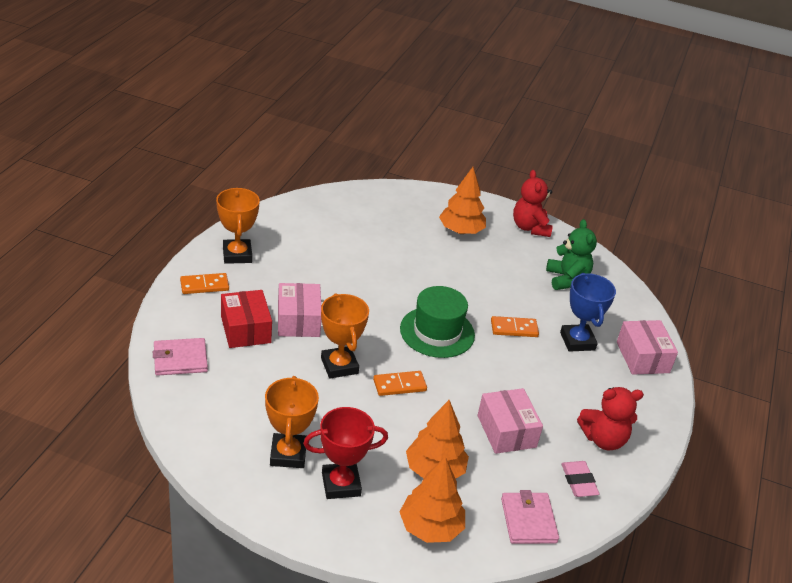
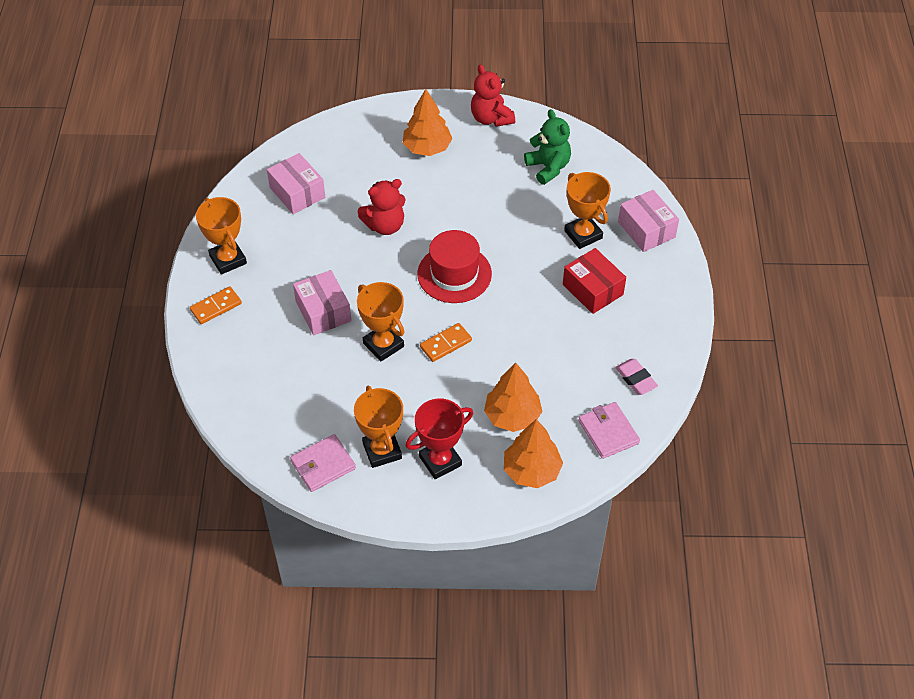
camera: 15 degrees left, 15 degrees up
pink wallet [153,338,208,376] -> pink wallet moved to [290,434,356,492]
red box [221,290,272,348] -> red box moved to [563,248,626,314]
green hat [400,286,475,358] -> red hat [417,230,492,303]
pink box [478,388,543,454] -> pink box moved to [267,153,325,214]
orange domino [491,316,539,337] -> none
blue trophy [560,273,616,352] -> orange trophy [564,172,611,249]
red teddy bear [577,387,644,450] -> red teddy bear moved to [357,179,406,235]

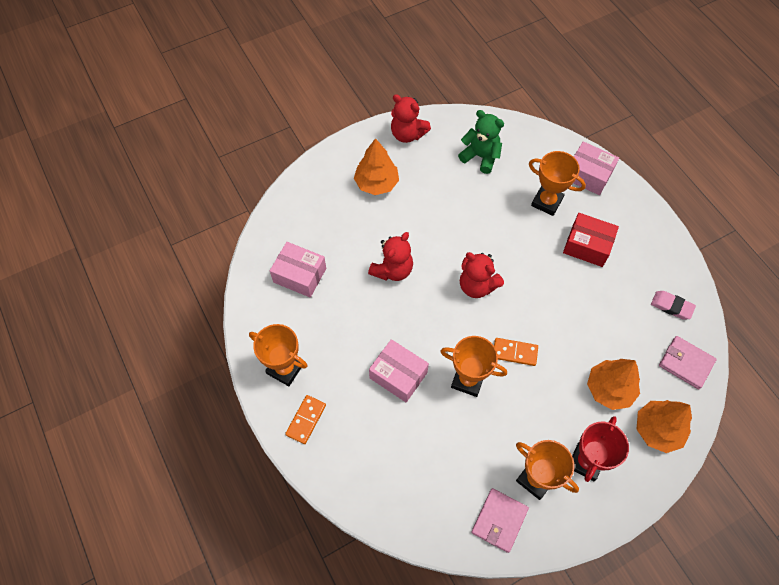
camera: 30 degrees left, 10 degrees up
red hat [417,230,492,303] -> red teddy bear [460,252,504,298]
orange domino [420,323,472,362] -> orange domino turned 75 degrees clockwise [494,338,538,366]

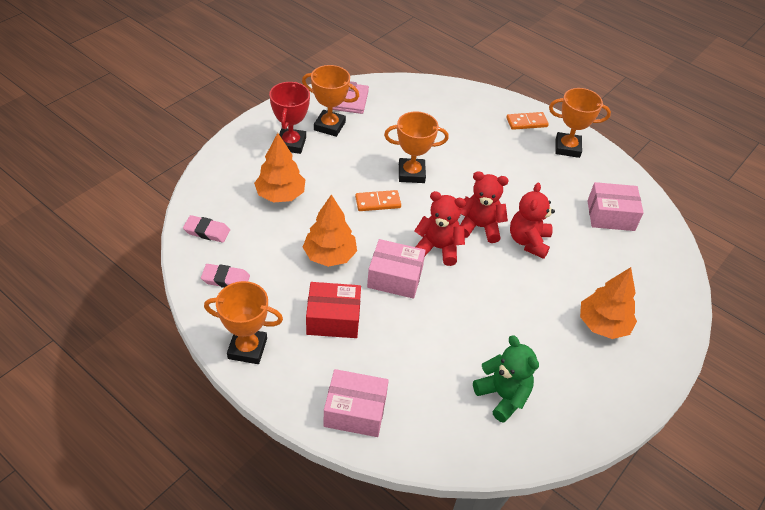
camera: 155 degrees right, 15 degrees down
orange domino [285,395,326,444] -> orange domino turned 75 degrees clockwise [506,112,549,130]
pink box [369,339,429,402] -> pink box moved to [367,239,426,299]
red teddy bear [391,94,431,143] -> red teddy bear moved to [460,171,508,243]
green teddy bear [458,110,504,174] -> green teddy bear turned 135 degrees counterclockwise [473,335,539,423]
orange trophy [529,151,586,216] -> orange trophy moved to [204,281,283,364]
orange tree [637,400,692,453] -> orange tree moved to [303,195,357,267]
pink wallet [659,336,717,389] -> pink eraser [183,215,230,243]

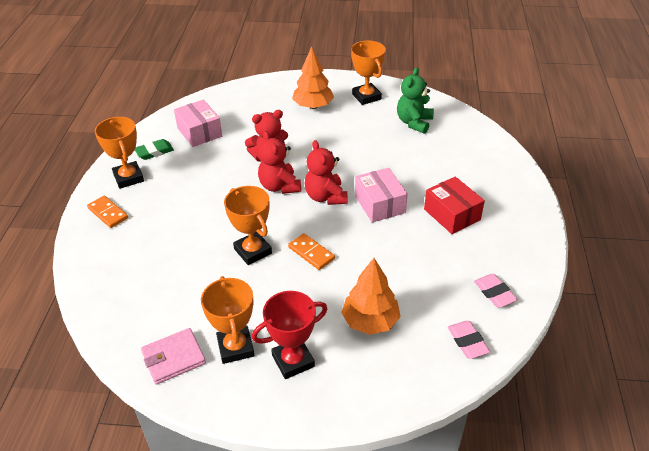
camera: 120 degrees left, 5 degrees down
orange trophy [204,281,283,364] -> orange trophy moved to [351,40,386,105]
orange tree [303,195,357,267] -> none
pink box [323,369,389,437] -> none
none -> green eraser [135,139,174,160]

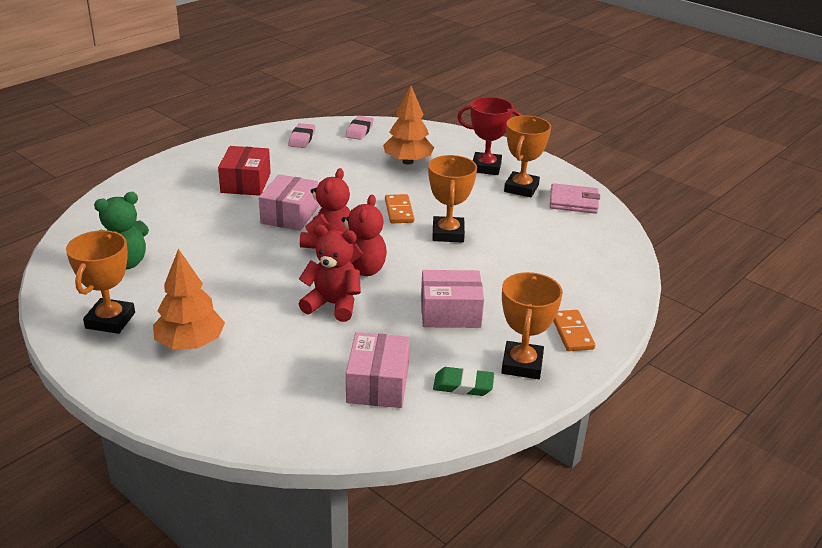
camera: 145 degrees left, 10 degrees down
none -> pink box [421,270,484,328]

